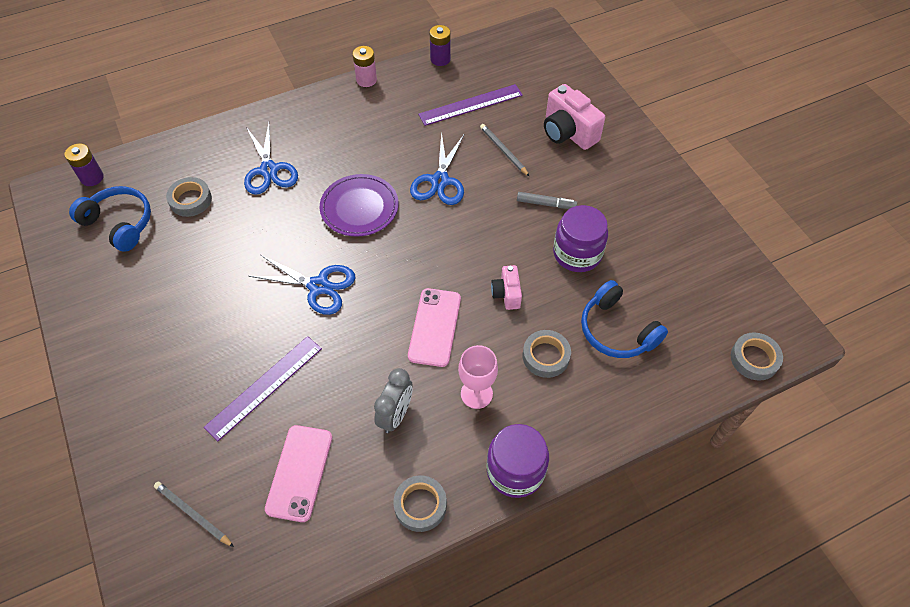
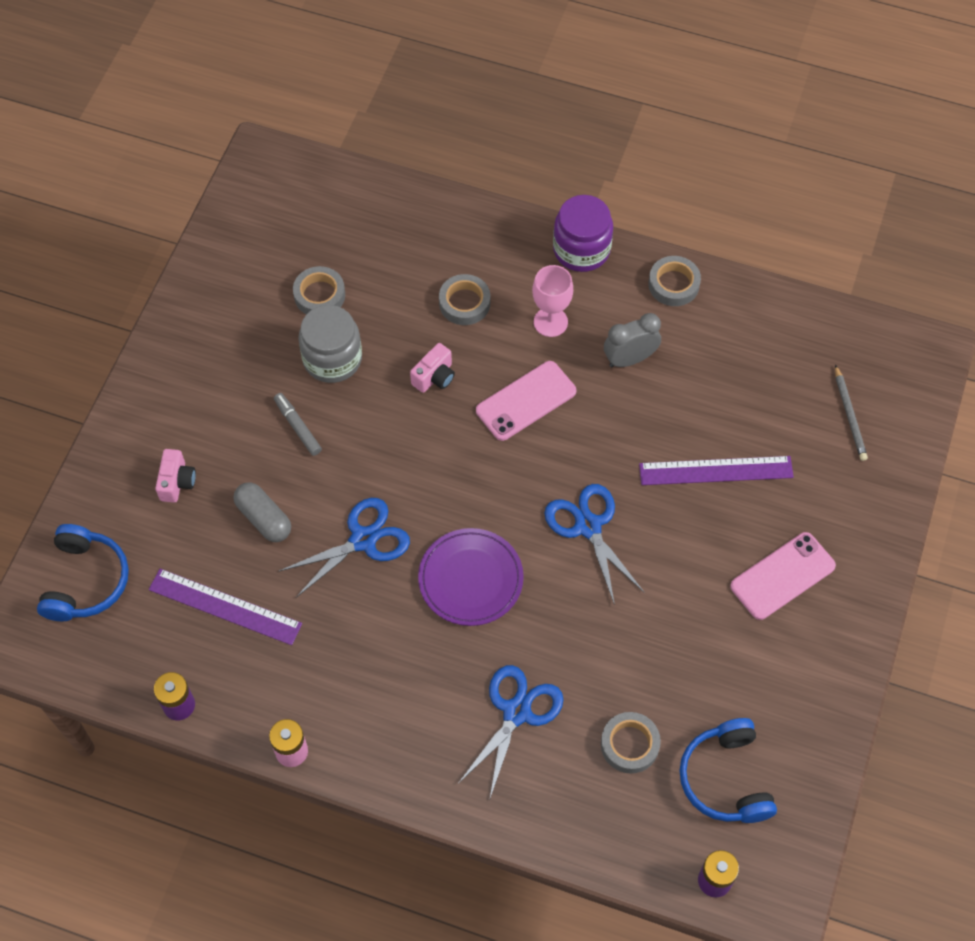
camera: 135 degrees left, 5 degrees up
pink phone [265,425,332,522] -> pink phone moved to [730,532,836,620]
grey pencil [480,124,529,176] -> grey capsule [233,482,291,542]
pink camera [544,84,605,150] -> pink camera [155,449,196,503], size x0.57
purple jar [553,205,608,272] -> grey jar [298,305,362,383]
blue headphones [581,280,668,358] -> blue headphones moved to [37,524,129,621]
grey tape [731,333,783,381] -> grey tape moved to [293,266,345,314]

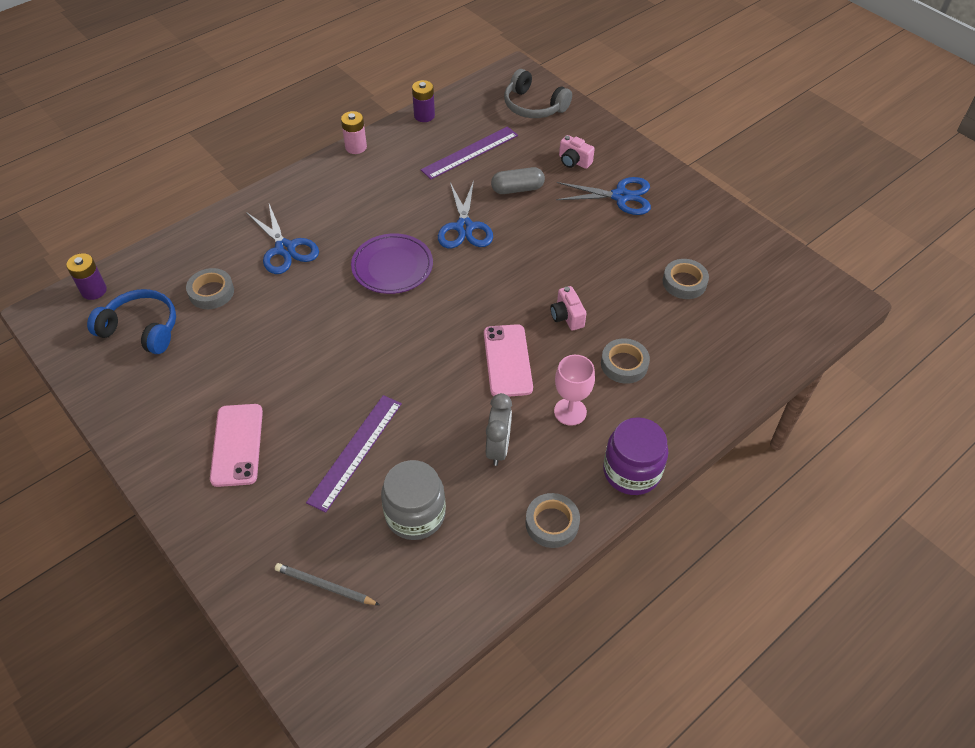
camera: 120 degrees right, 10 degrees down
blue headphones [37,524,129,621] -> grey headphones [504,69,572,118]
grey marker [274,393,322,456] -> none
grey jar [298,305,362,383] -> grey jar moved to [381,460,446,540]
blue scissors [544,484,644,605] -> blue scissors moved to [556,177,651,215]

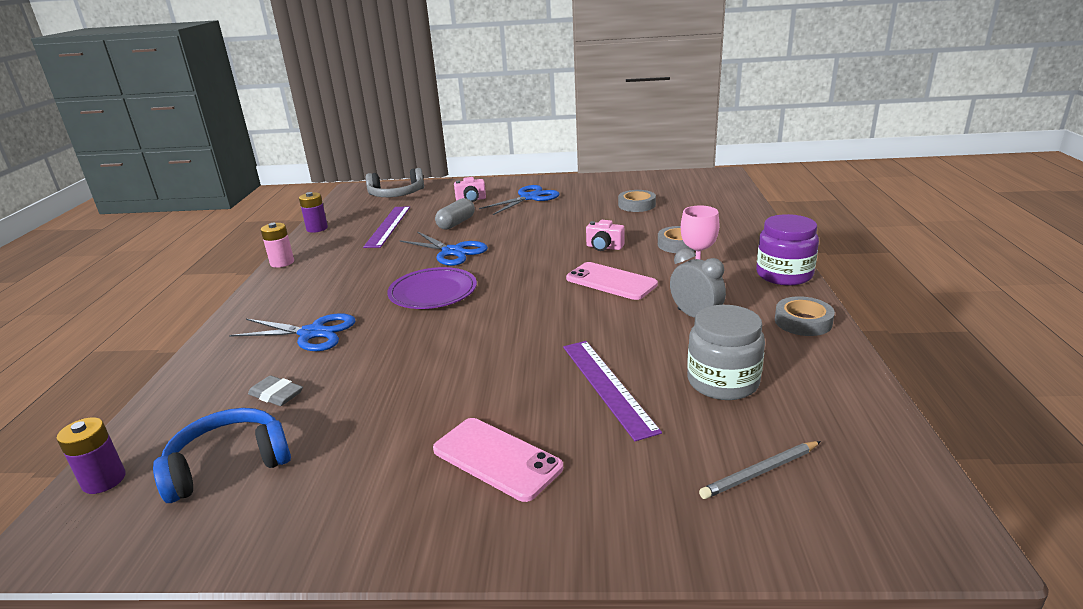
camera: 45 degrees left, 25 degrees down
grey tape [186,268,234,309] -> grey eraser [248,375,303,406]

